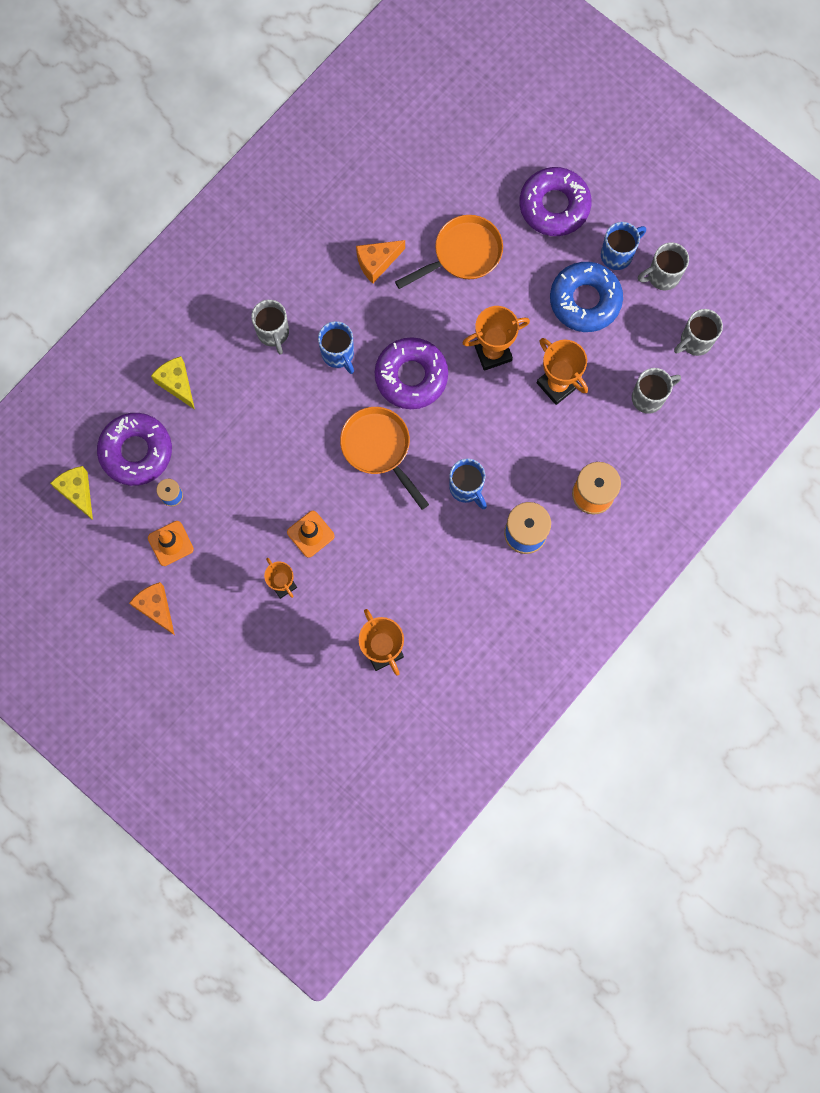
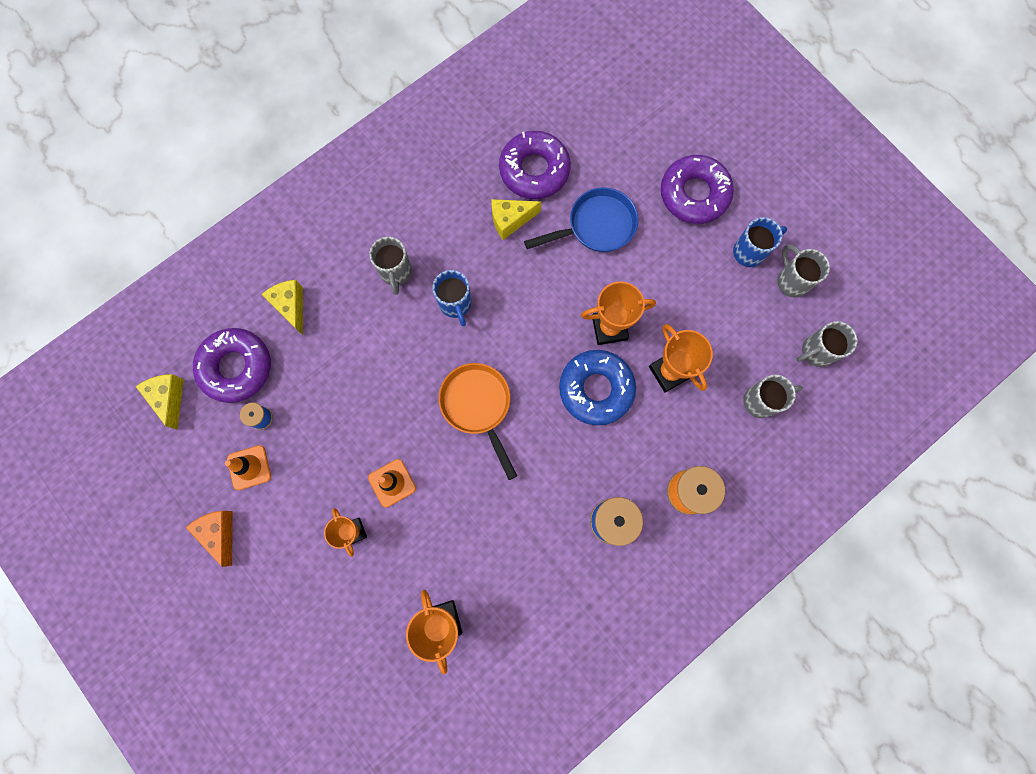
camera: 10 degrees right, 0 degrees up
orange cheese [356,240,405,283] -> yellow cheese [492,199,541,240]
purple donut [375,337,448,409] -> purple donut moved to [499,131,571,199]
orange pan [395,215,503,289] -> blue pan [524,187,638,252]
blue mug [449,459,487,509] -> none
blue donut [550,262,623,332] -> blue donut moved to [559,350,636,426]
grey mug [638,242,689,290] -> grey mug turned 75 degrees clockwise [777,244,830,298]

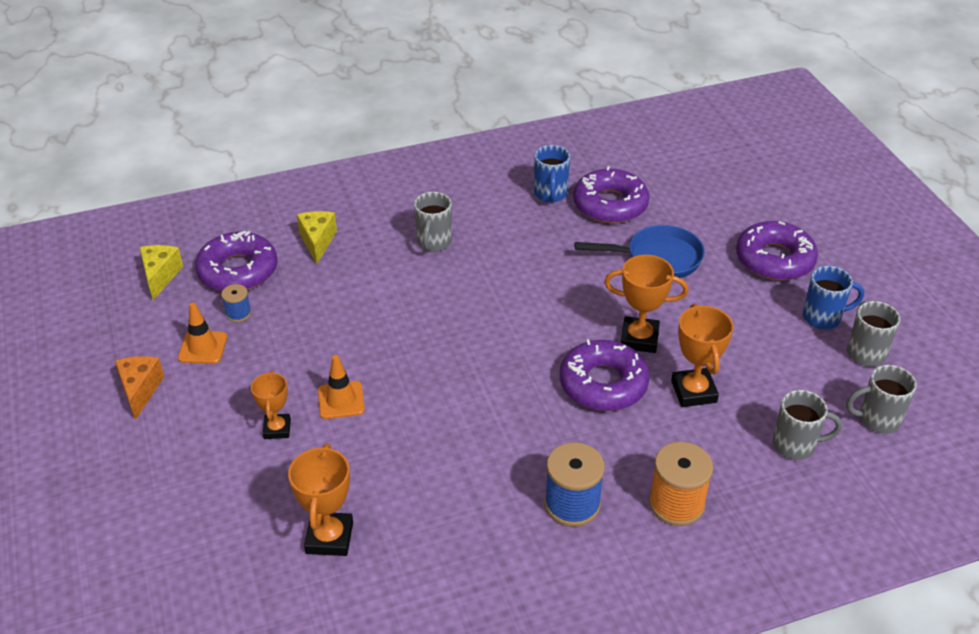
camera: 20 degrees right, 35 degrees down
blue mug [433,270,471,326] -> blue mug moved to [534,145,570,202]
orange pan [439,363,517,480] -> none
yellow cheese [492,199,541,240] -> none
blue donut [559,350,636,426] -> purple donut [560,339,649,411]

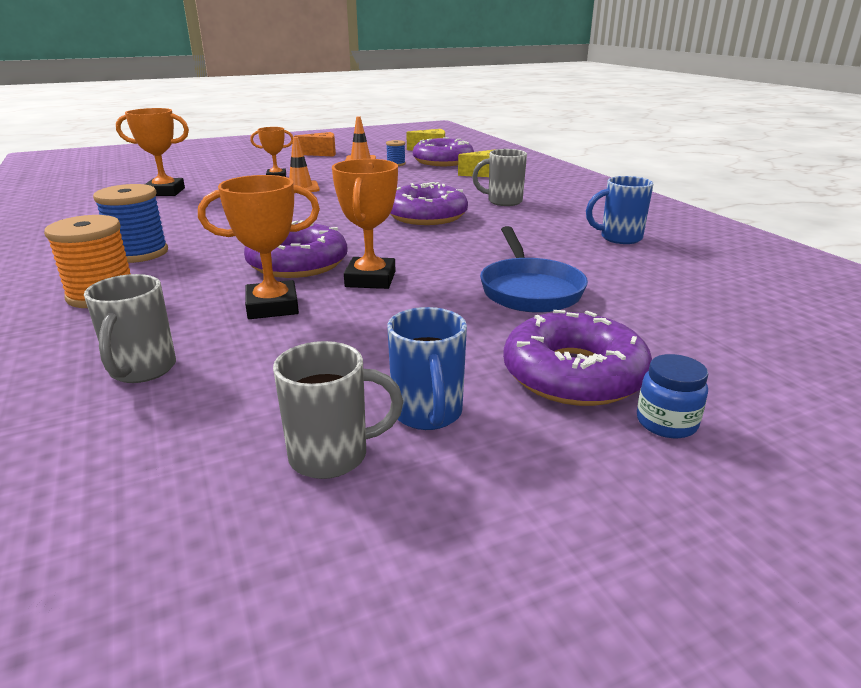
camera: 85 degrees right, 15 degrees down
purple donut [573,166,650,223] -> purple donut moved to [390,182,468,225]
grey mug [846,365,917,434] -> none
none -> blue jar [637,354,709,438]

